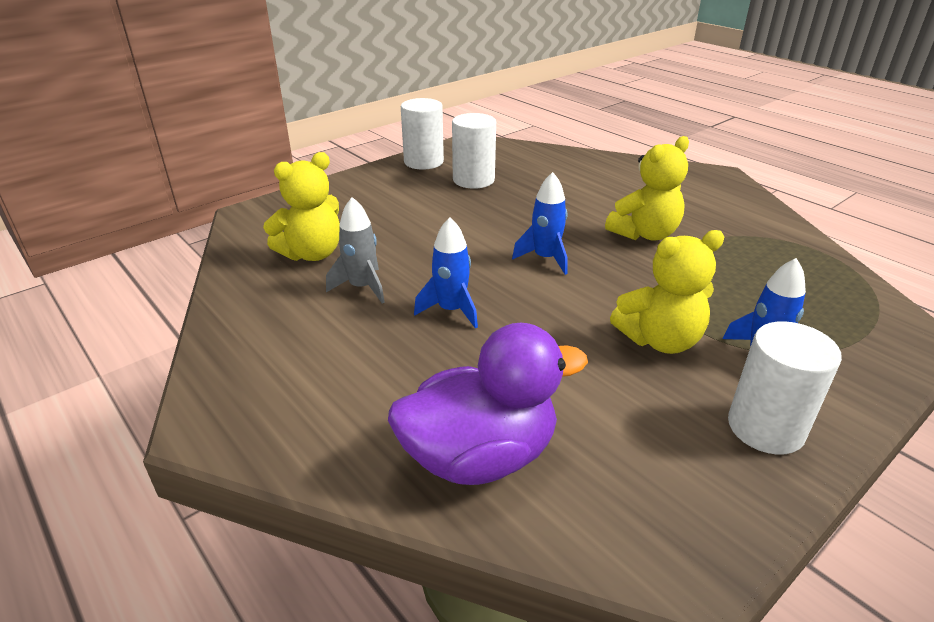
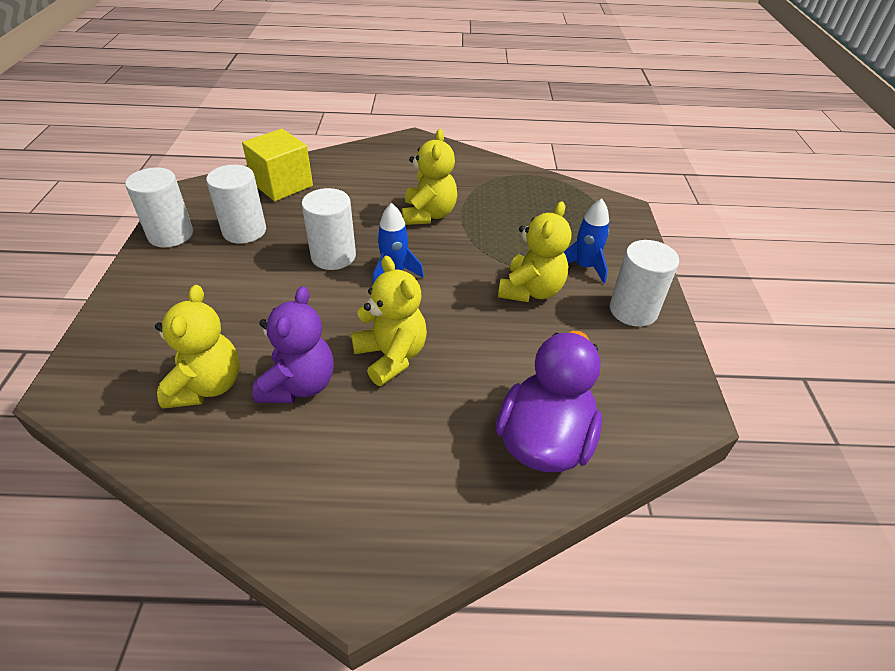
camera: 50 degrees left, 10 degrees up
grey rocket [326,197,385,304] -> purple teddy bear [253,286,334,403]
blue rocket [414,217,478,329] -> yellow teddy bear [351,256,427,386]
none -> yellow cube [242,129,313,201]
none -> white cylinder [302,188,356,270]

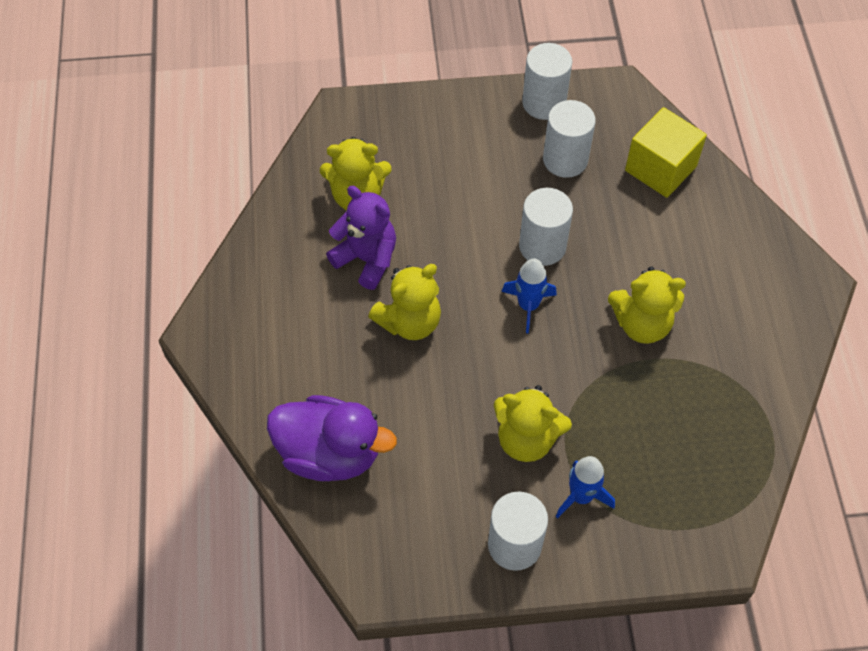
camera: 85 degrees right, 15 degrees up
purple teddy bear [253,286,334,403] -> purple teddy bear turned 150 degrees counterclockwise [326,186,396,290]

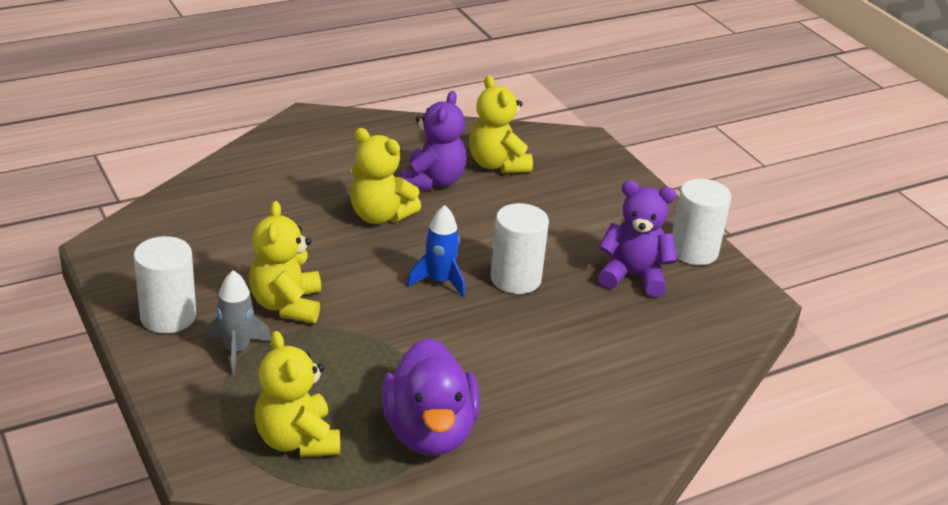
camera: 65 degrees right, 25 degrees down
purple duck [267,395,397,481] -> purple duck moved to [382,338,480,456]
white cylinder [543,100,596,178] -> purple teddy bear [598,180,677,297]
blue rocket [556,456,615,519] -> grey rocket [207,270,271,375]
yellow teddy bear [608,267,686,344] -> yellow teddy bear moved to [254,331,340,457]
yellow cube [625,107,707,198] -> none

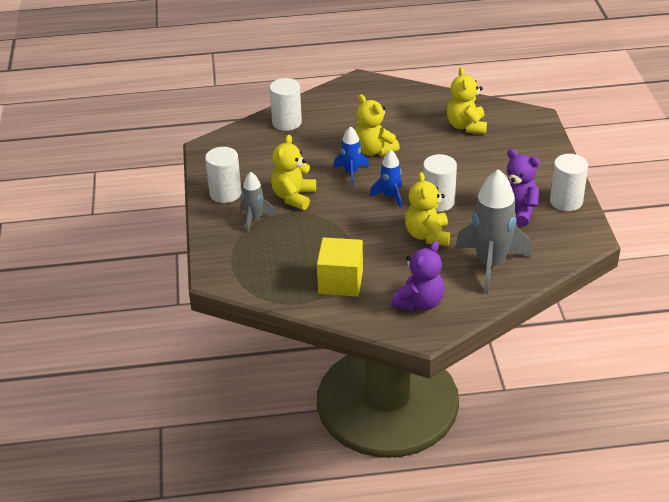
camera: 25 degrees right, 5 degrees up
yellow teddy bear [254,331,340,457] -> yellow teddy bear moved to [405,172,450,246]
purple duck [382,338,480,456] -> yellow cube [317,237,363,297]
purple teddy bear [402,91,467,191] -> purple teddy bear moved to [391,241,444,312]
none -> white cylinder [270,78,302,131]
none -> blue rocket [333,126,369,185]
none -> grey rocket [455,169,531,294]

